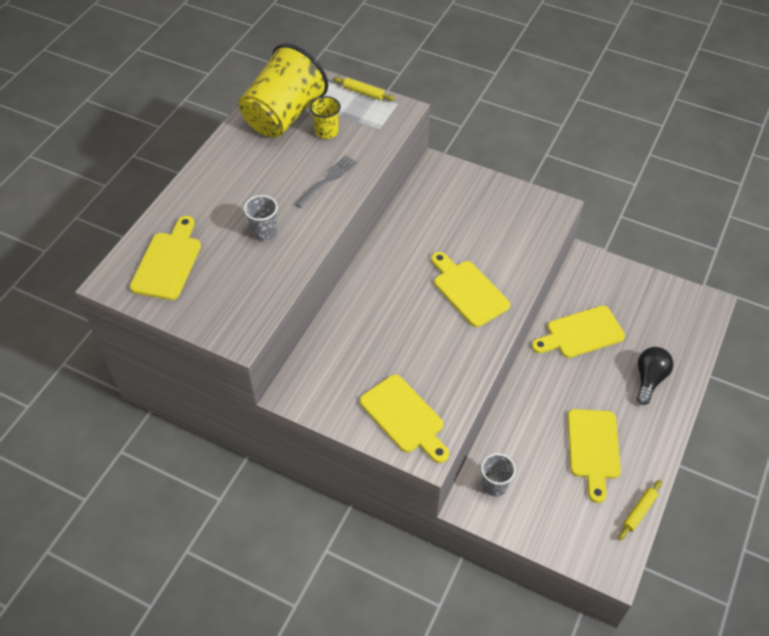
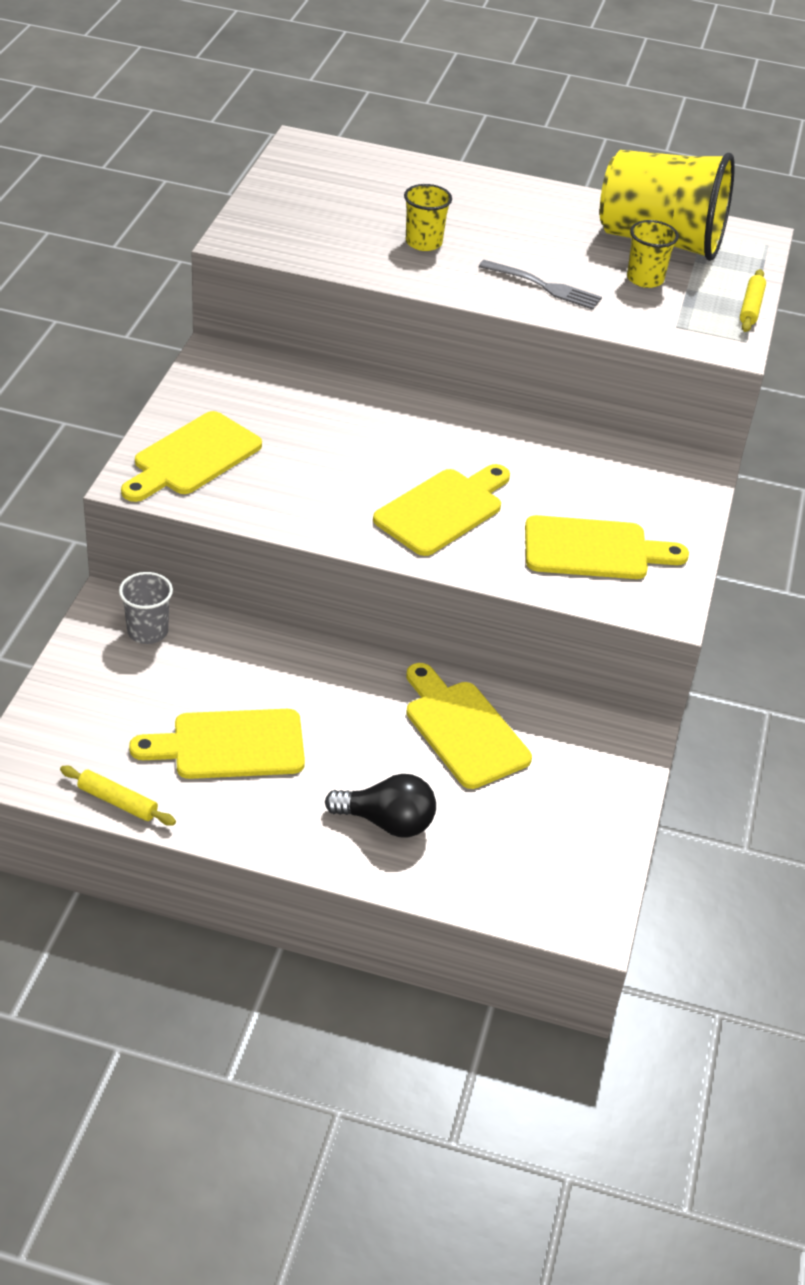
camera: 75 degrees right, 10 degrees down
yellow cutting board [130,216,201,300] -> yellow cutting board moved to [525,515,689,579]
grey cup [244,195,278,241] -> yellow cup [404,184,452,251]

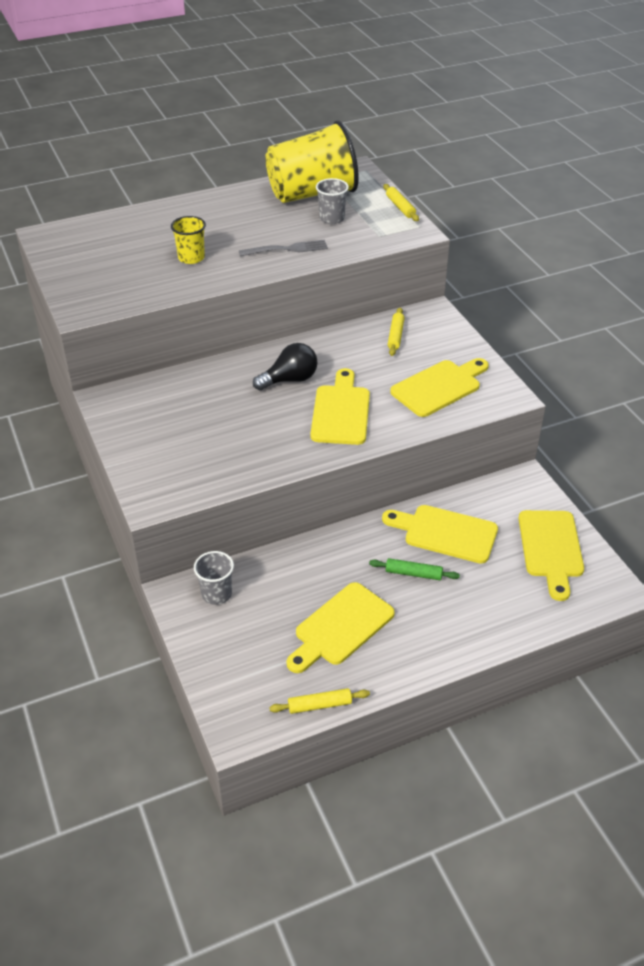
camera: 35 degrees left, 0 degrees up
yellow cutting board [121,411,262,502] -> yellow cutting board moved to [518,510,584,601]
black light bulb [325,774,436,837] -> black light bulb moved to [253,343,317,390]
yellow cup [627,220,679,288] -> grey cup [316,178,349,224]
none -> green rolling pin [369,558,460,580]
none -> yellow rolling pin [388,307,404,356]

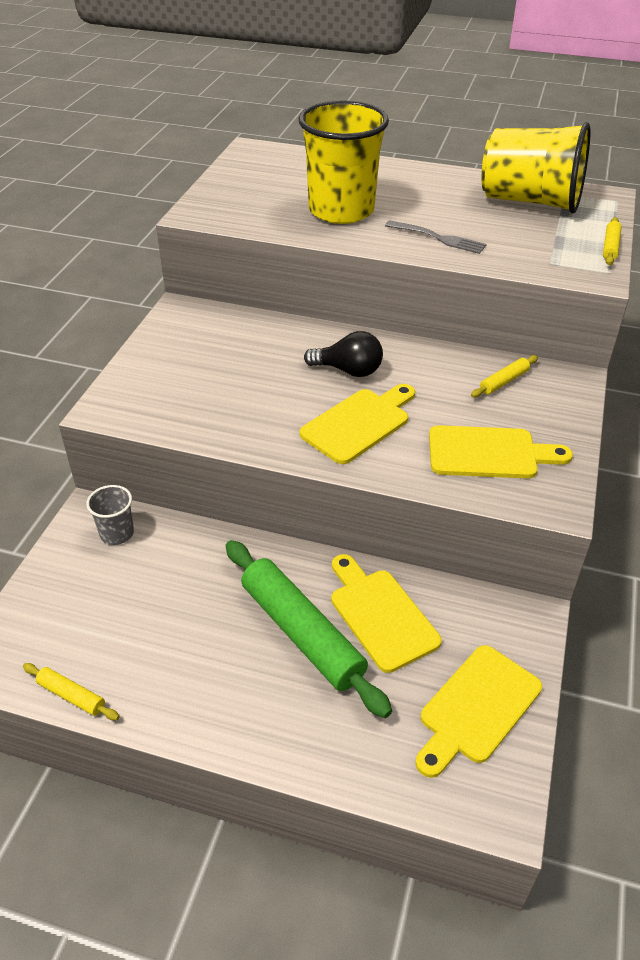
camera: 40 degrees right, 0 degrees up
yellow cup [171,216,206,264] -> yellow cup [299,101,389,224], size x2.22
yellow cutting board [286,582,395,673] -> none
grey cup [316,178,349,224] -> none
green rolling pin [369,558,460,580] -> green rolling pin [226,540,392,718], size x2.27

